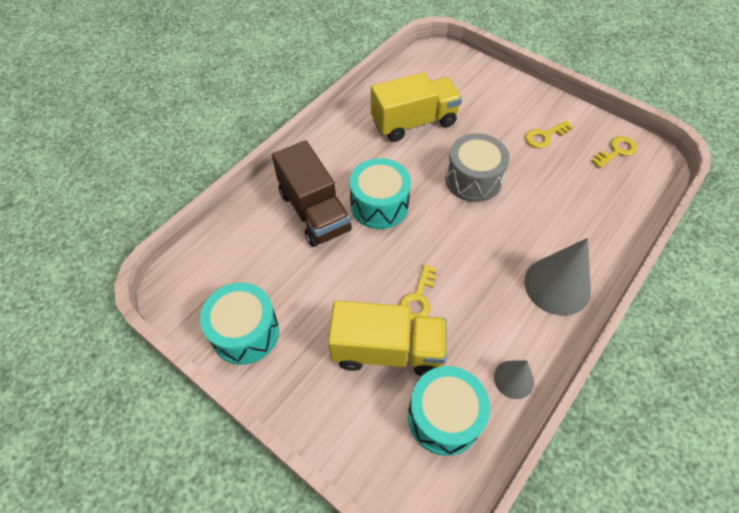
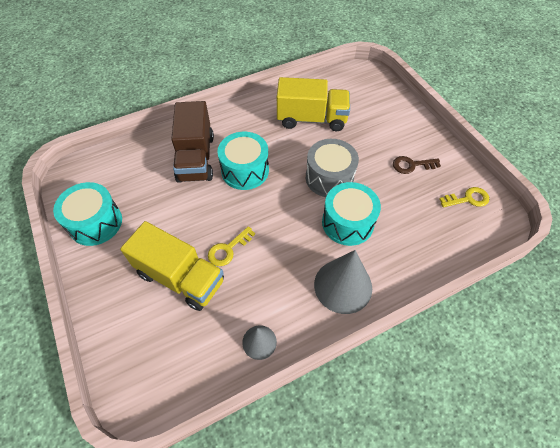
camera: 25 degrees right, 0 degrees up
turquoise drum [408,366,490,456] -> turquoise drum moved to [322,182,381,246]
yellow key [525,120,573,148] -> brown key [393,156,441,174]

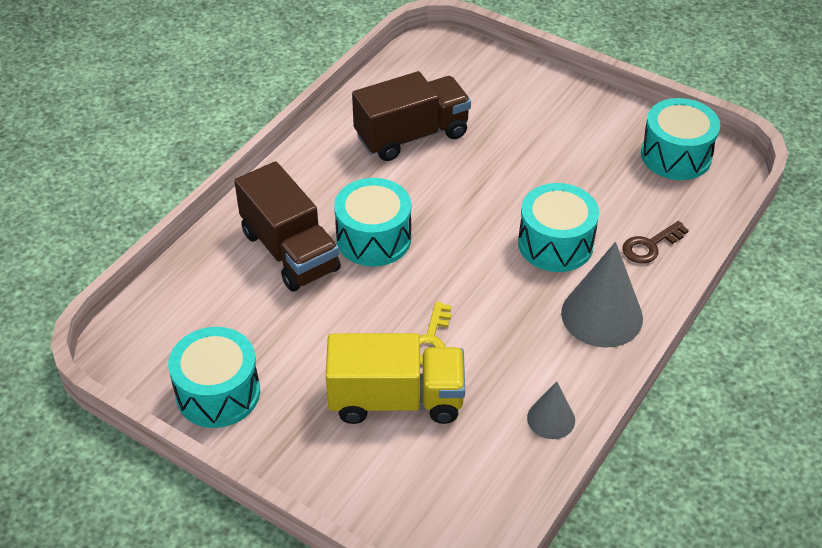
camera: 30 degrees left, 10 degrees down
yellow truck [277,77,350,131] -> brown truck [352,71,471,161]
grey drum [306,139,359,197] -> none
brown key [393,156,441,174] -> brown key moved to [622,221,689,263]
yellow key [439,187,489,207] -> turquoise drum [641,98,720,180]

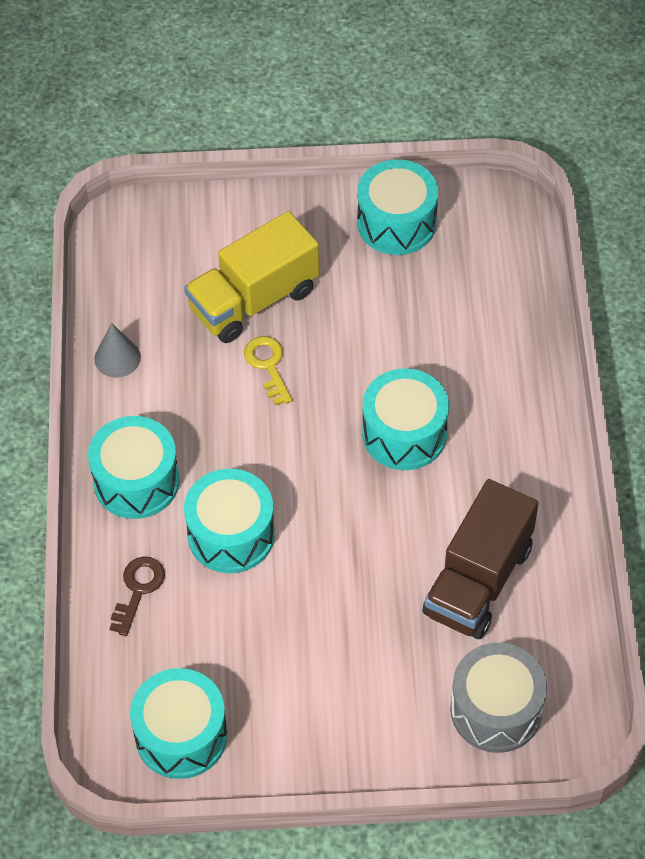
camera: 145 degrees right, 10 degrees up
brown truck [234,161,341,292] -> none
grey cone [561,242,643,348] -> turquoise drum [88,416,180,519]
none -> grey drum [450,643,547,753]

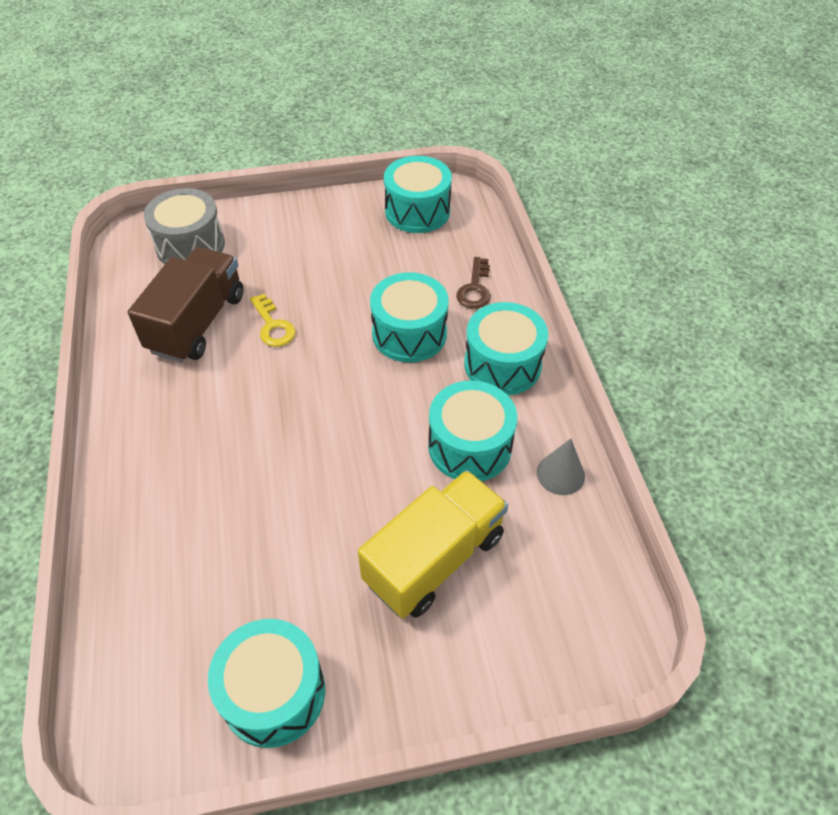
camera: 170 degrees right, 5 degrees down
yellow key [244,336,292,406] -> yellow key moved to [250,294,296,347]
turquoise drum [362,368,449,470] -> turquoise drum moved to [428,380,517,481]

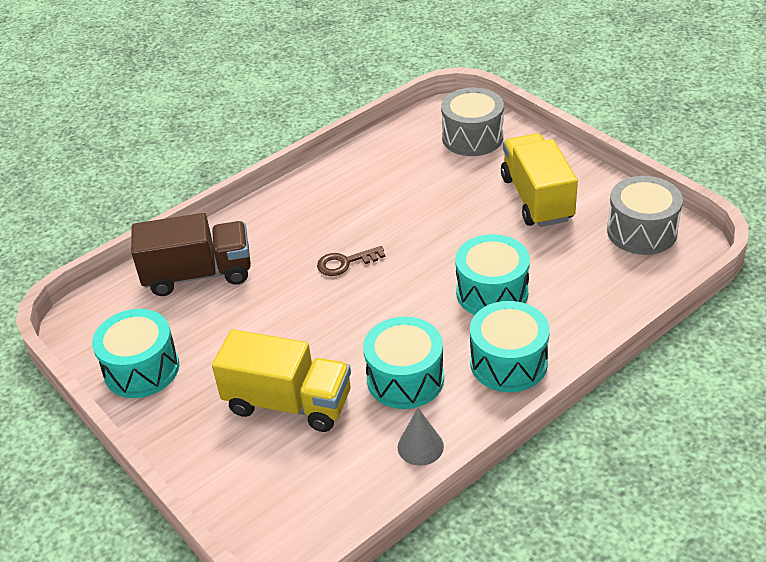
camera: 65 degrees right, 10 degrees down
brown truck [128,247,244,362] -> brown truck moved to [131,213,251,296]
yellow key [250,294,296,347] -> none
turquoise drum [384,156,452,233] -> grey drum [607,176,683,255]
brown key [456,257,491,309] -> brown key moved to [317,246,385,276]
none -> yellow truck [501,133,578,227]

